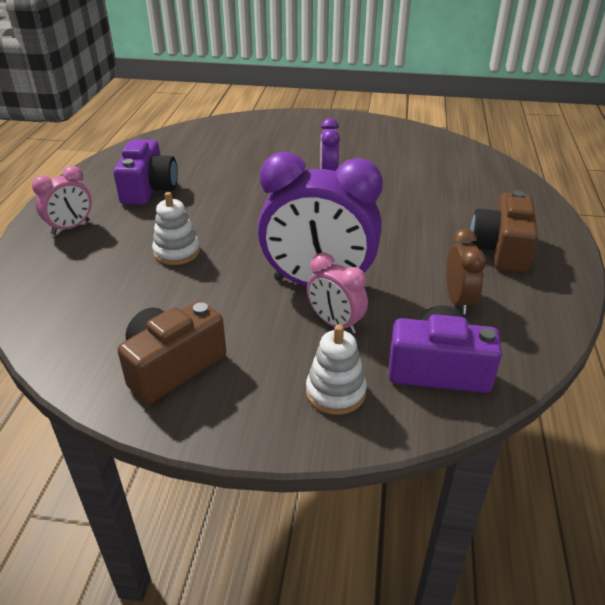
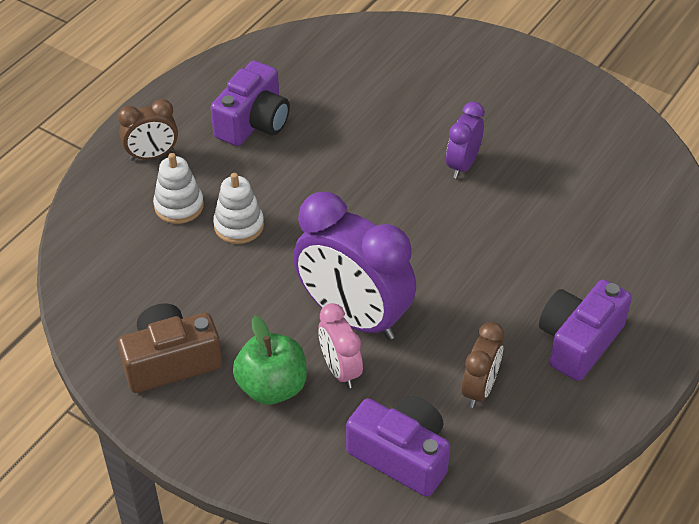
camera: 25 degrees right, 10 degrees up
pink clock [32,166,92,235] -> brown clock [118,99,178,161]
white stacking toy [306,325,367,415] -> white stacking toy moved to [153,153,204,224]
brown camera [470,190,538,273] -> purple camera [539,279,632,381]
none -> green apple [233,315,307,405]

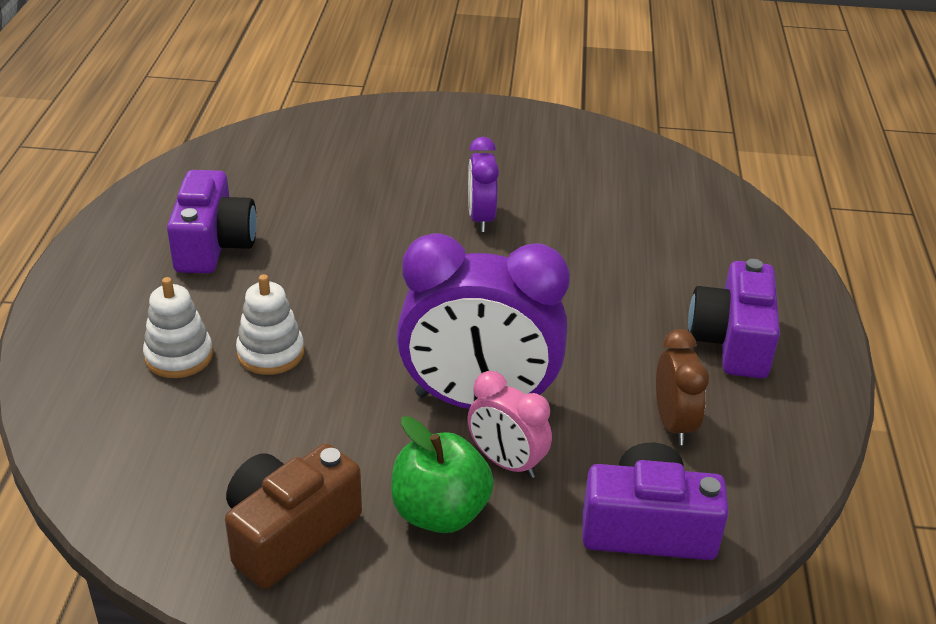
camera: 30 degrees left, 10 degrees down
brown clock [118,99,178,161] -> none

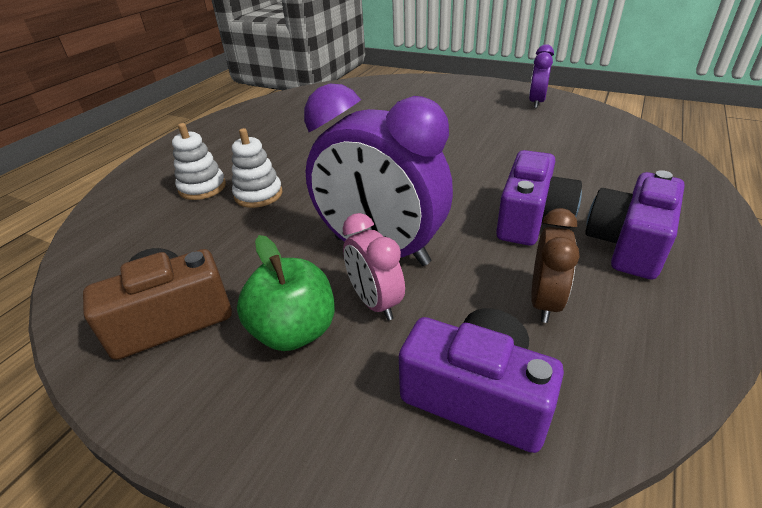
camera: 25 degrees right, 0 degrees up
purple camera [167,170,257,273] -> purple camera moved to [496,150,582,245]
purple clock [468,137,499,232] -> purple clock moved to [529,44,554,108]

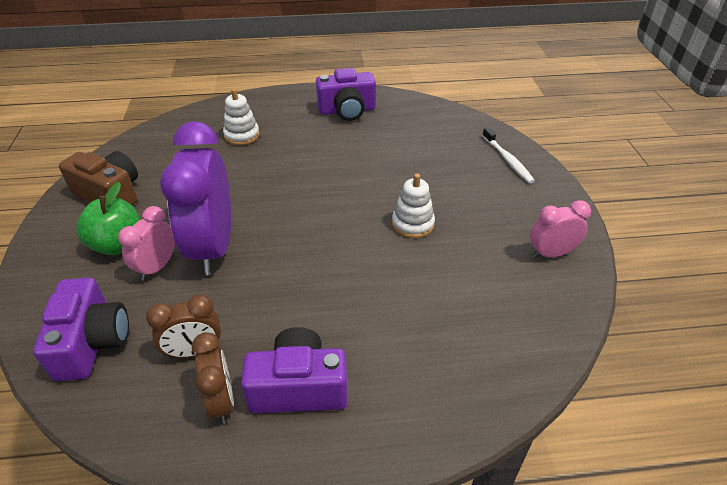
camera: 55 degrees right, 5 degrees up
white stacking toy [232,128,283,208] -> white stacking toy moved to [392,173,435,238]
purple camera [496,150,582,245] -> purple camera moved to [316,68,376,121]
purple clock [529,44,554,108] -> pink clock [530,200,591,258]
none -> brown clock [192,332,234,424]
none -> white toothbrush [482,127,535,184]

